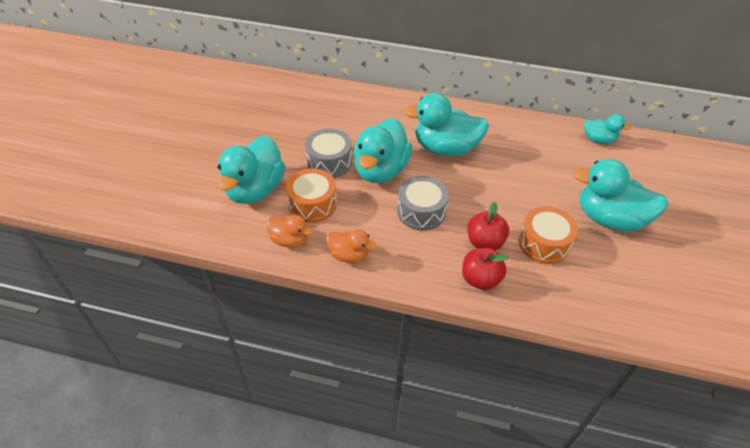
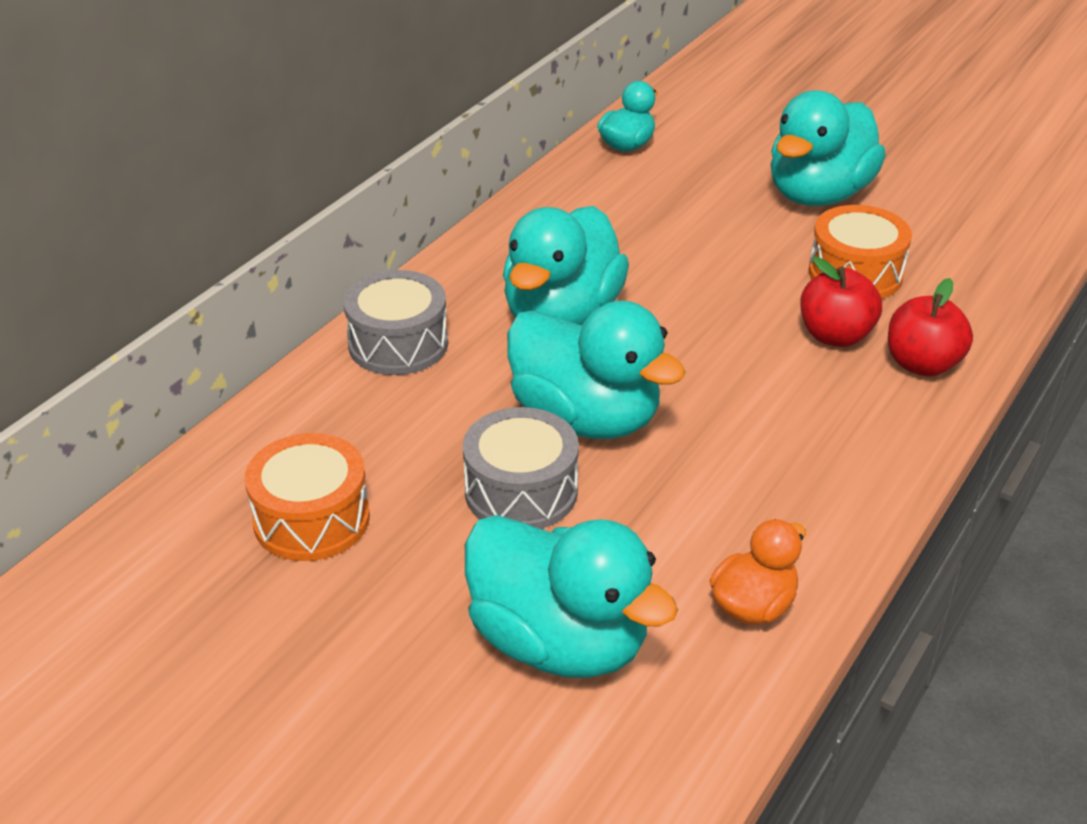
camera: 70 degrees left, 10 degrees down
orange drum [286,168,337,223] -> orange drum moved to [245,433,370,561]
orange duck [326,229,376,263] -> none
grey drum [397,176,449,231] -> grey drum moved to [343,270,448,375]

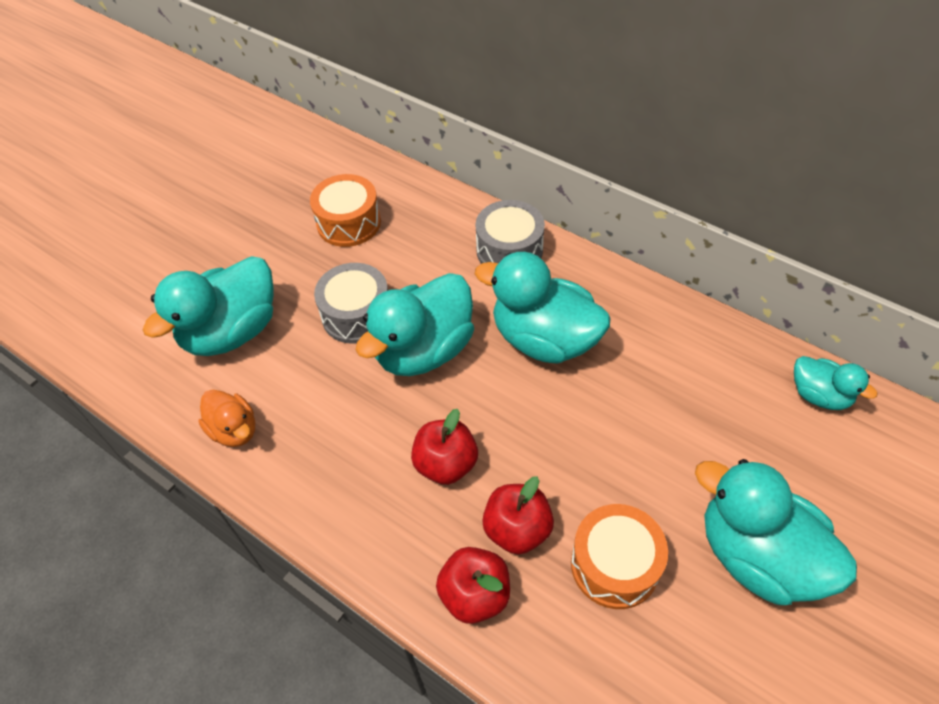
camera: 95 degrees right, 15 degrees up
none -> red apple [411,409,478,485]

